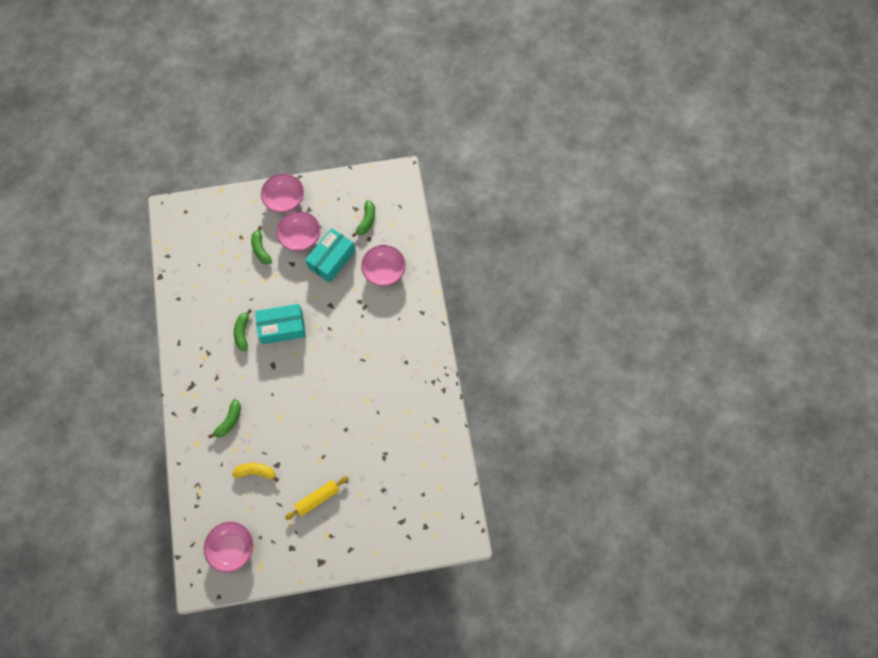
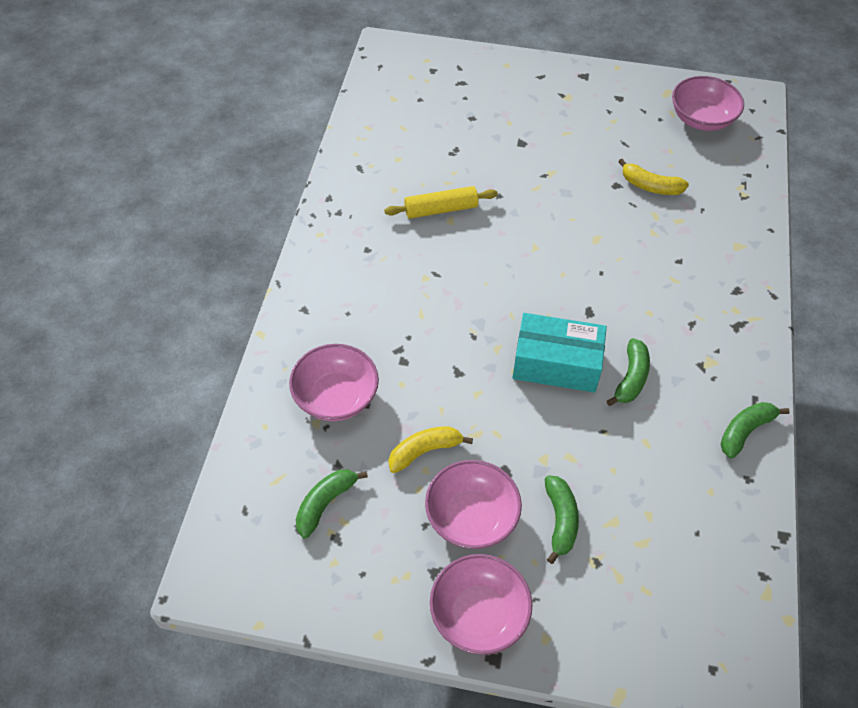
camera: 160 degrees left, 15 degrees down
green banana [208,399,241,439] -> green banana moved to [721,402,790,458]
yellow rolling pin [285,476,349,520] -> yellow rolling pin moved to [384,186,498,219]
turquoise box [305,228,355,283] -> yellow banana [389,426,473,473]

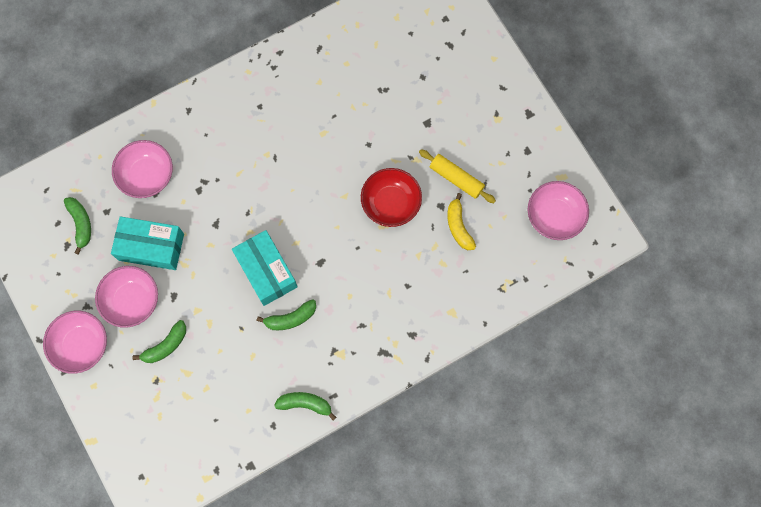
camera: 50 degrees right, 20 degrees up
green banana [296,469,368,539] -> green banana turned 75 degrees clockwise [64,197,91,255]
yellow rolling pin [384,186,498,219] -> yellow rolling pin moved to [419,149,496,203]
yellow banana [389,426,473,473] -> turquoise box [111,216,184,270]
none -> red bowl [361,168,422,227]

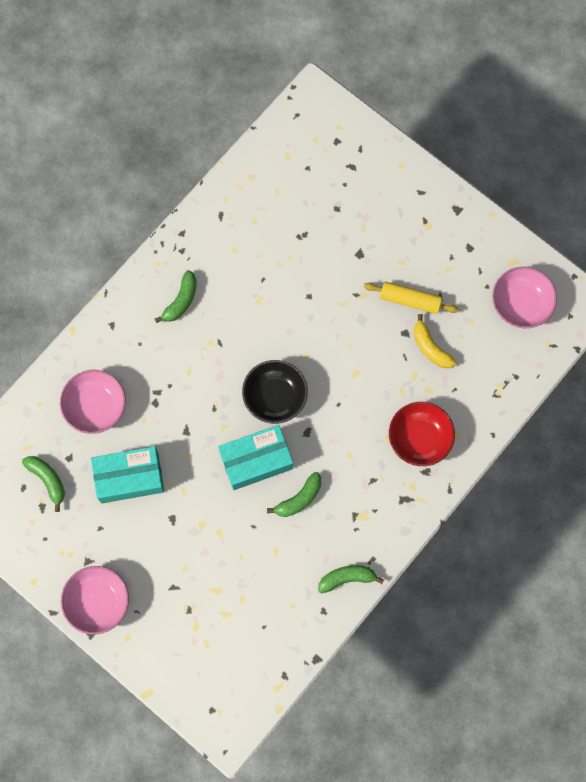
camera: 20 degrees left, 0 degrees up
pink bowl [95,266,158,328] -> none
green banana [133,320,186,363] -> green banana moved to [155,270,197,323]
turquoise box [232,230,298,306] -> turquoise box turned 60 degrees counterclockwise [218,425,293,490]
red bowl [361,168,422,227] -> red bowl moved to [389,402,455,466]
none -> black bowl [242,360,308,424]

